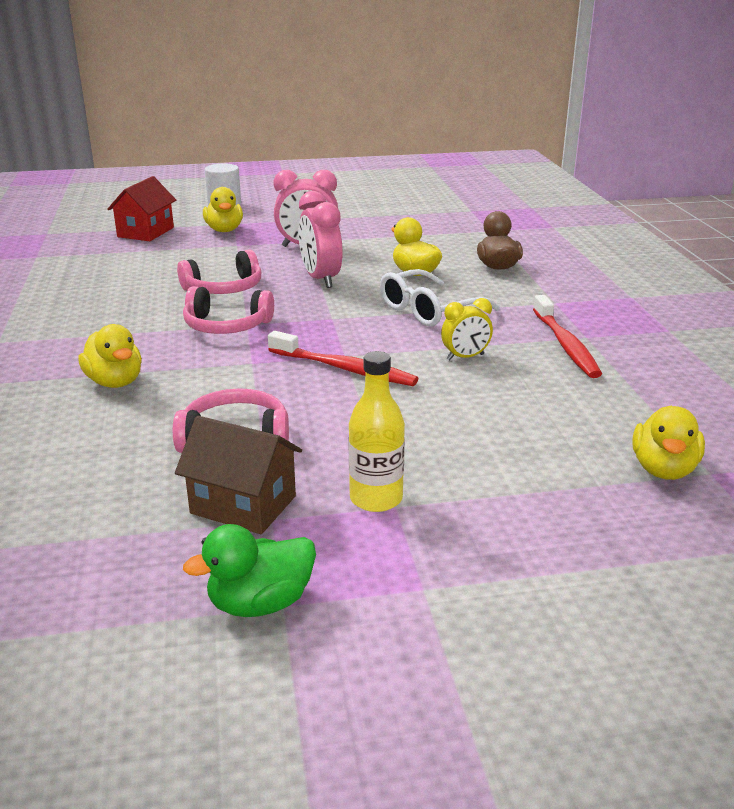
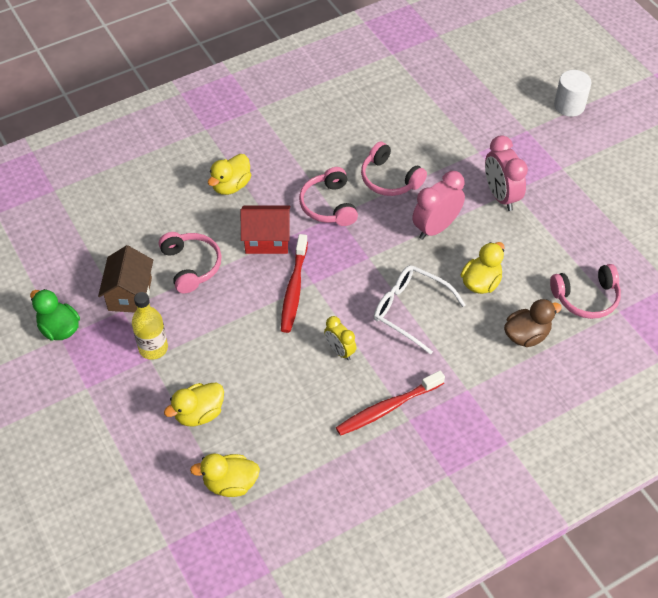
camera: 70 degrees right, 25 degrees up
red house [107,176,176,241] -> red house moved to [241,205,290,254]
yellow duck [203,187,243,232] -> yellow duck moved to [164,383,224,426]
none -> pink headphones [550,264,621,319]

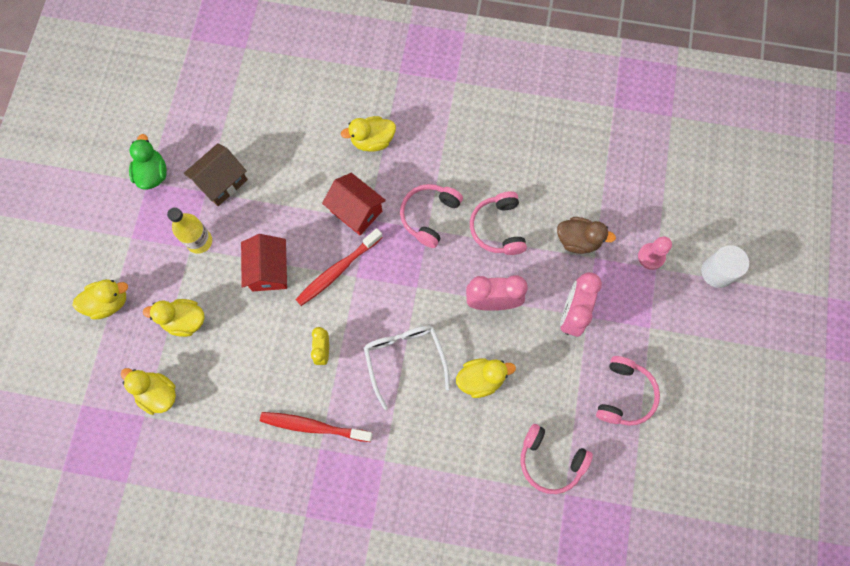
camera: 40 degrees right, 20 degrees up
pink headphones [159,232,222,293] -> pink headphones moved to [596,356,660,426]
brown duck [504,299,562,347] -> brown duck moved to [557,217,616,254]
none -> yellow duck [73,279,128,319]
none -> red house [241,234,288,291]
none -> pink pawn [638,236,672,270]

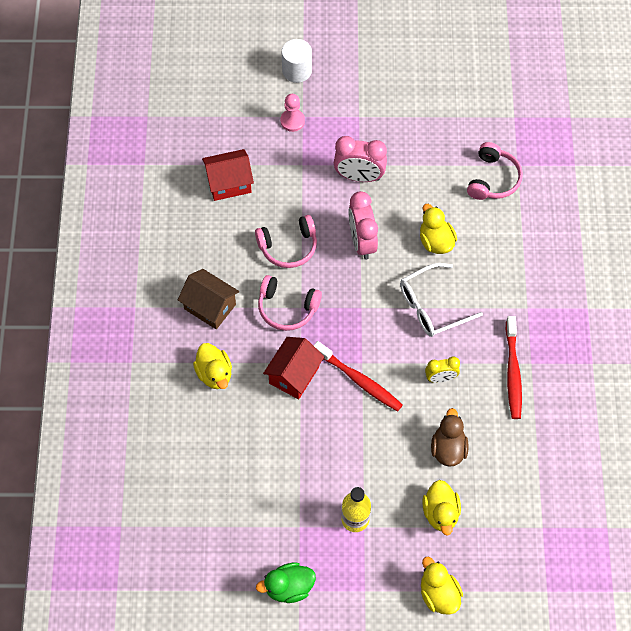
camera: 100 degrees left, 10 degrees down
yellow duck [121,368,176,415] -> none
brown house [184,143,248,206] -> brown house moved to [178,269,239,329]
red house [241,234,288,291] -> red house moved to [202,149,254,201]
brown duck [557,217,616,254] -> brown duck moved to [431,408,469,467]
pink headphones [596,356,660,426] -> none

